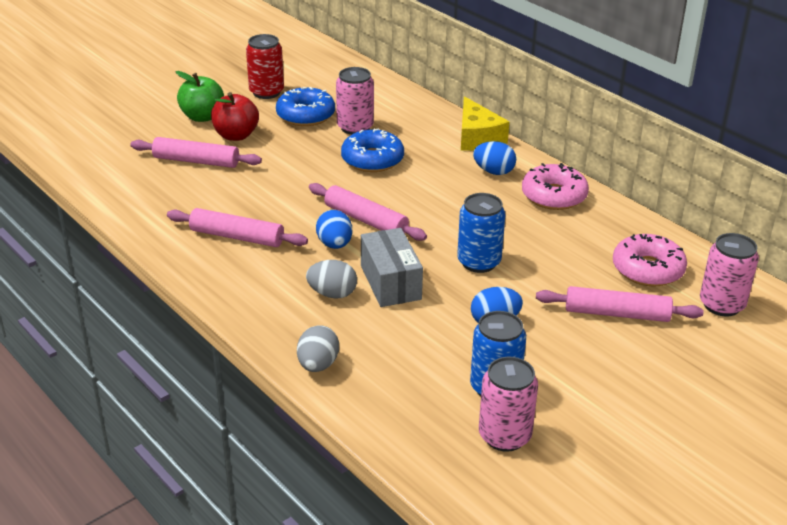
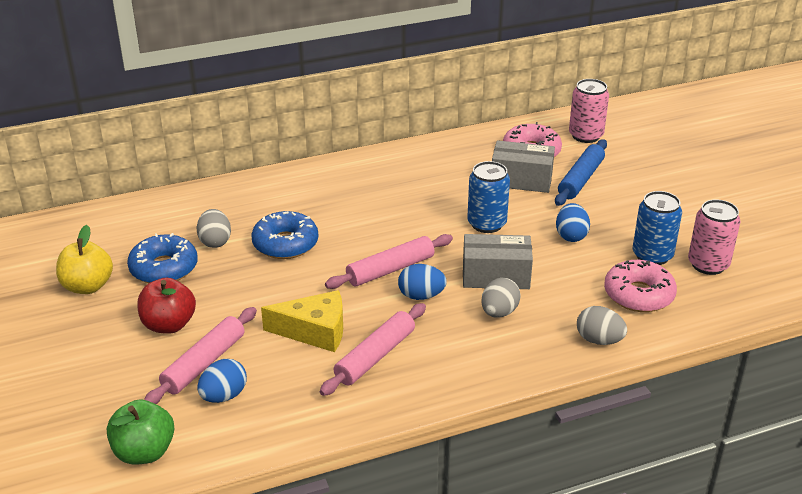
camera: 70 degrees left, 0 degrees up
green apple [176,71,224,122] -> green apple moved to [107,400,174,464]
red can [246,34,284,99] -> yellow apple [56,225,113,294]
pink can [336,67,374,135] -> grey egg [196,209,231,248]
yellow cheese [461,96,509,151] -> yellow cheese moved to [261,290,343,352]
blue egg [473,141,516,175] -> blue egg moved to [197,359,247,403]
pink donut [522,163,589,210] -> pink donut moved to [604,260,677,312]
pink rolling pin [536,286,704,322] -> blue rolling pin [555,139,607,206]
none -> grey box [492,140,555,193]

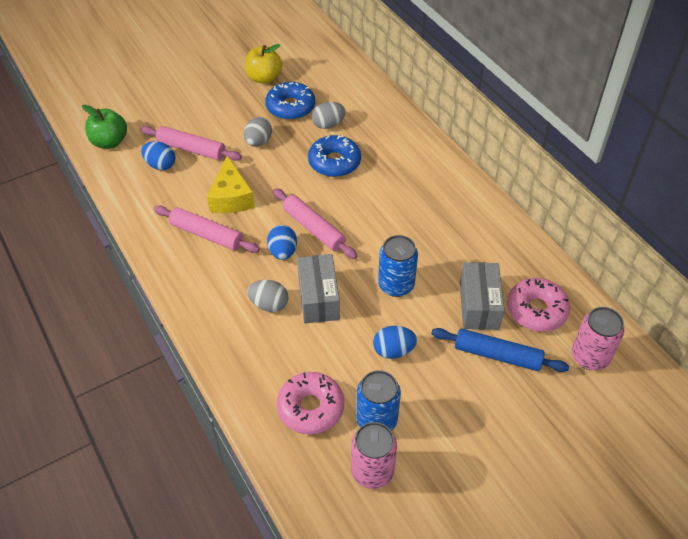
camera: 80 degrees right, 15 degrees up
red apple [137,278,196,334] -> none
grey egg [577,306,627,345] -> grey egg moved to [244,117,272,147]

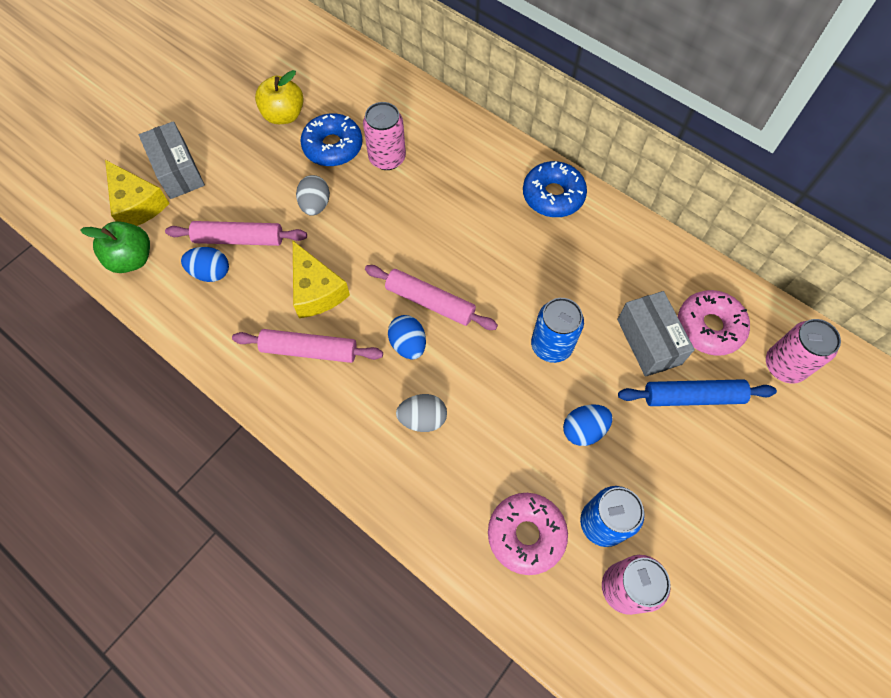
camera: 20 degrees left, 15 degrees up
grey box [297,254,340,324] -> grey box moved to [139,121,205,199]
blue donut [308,135,361,177] -> blue donut moved to [523,161,587,217]
grey egg [312,102,346,129] -> pink can [363,102,406,170]
none -> yellow cheese [105,160,170,226]

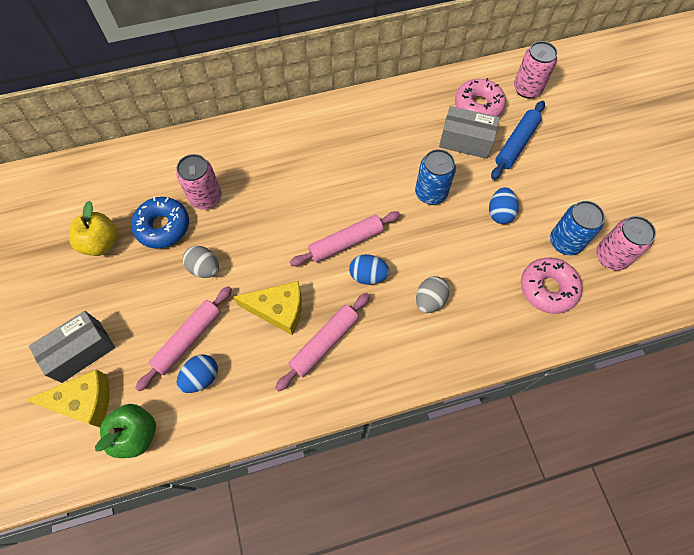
camera: 55 degrees left, 0 degrees up
grey box [139,121,205,199] -> grey box turned 45 degrees counterclockwise [29,311,115,383]
blue donut [523,161,587,217] -> none

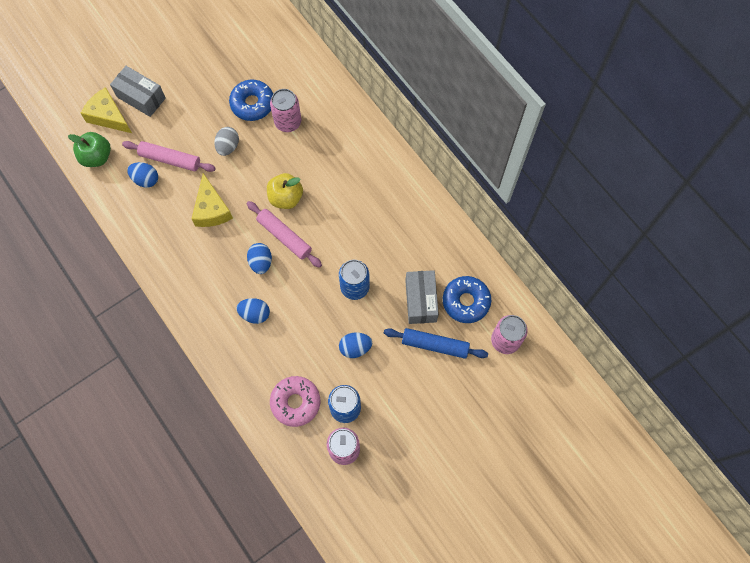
camera: 70 degrees right, 5 degrees up
yellow cheese [26,369,110,427] -> yellow cheese turned 150 degrees clockwise [80,87,132,133]
yellow apple [69,201,118,256] -> yellow apple moved to [267,173,303,209]
pink rolling pin [275,293,370,391] -> none
grey egg [416,276,449,313] -> blue egg [237,298,270,324]
pink donut [455,78,506,117] -> blue donut [443,276,491,323]

